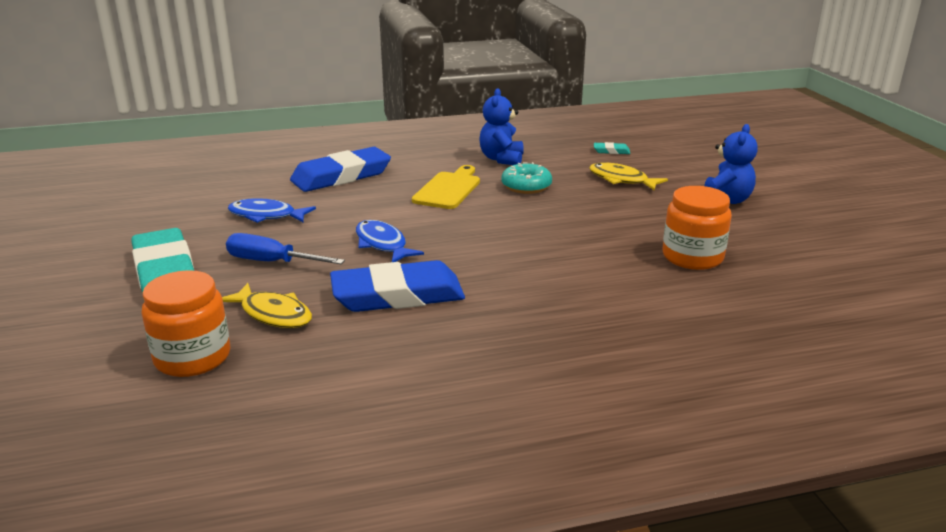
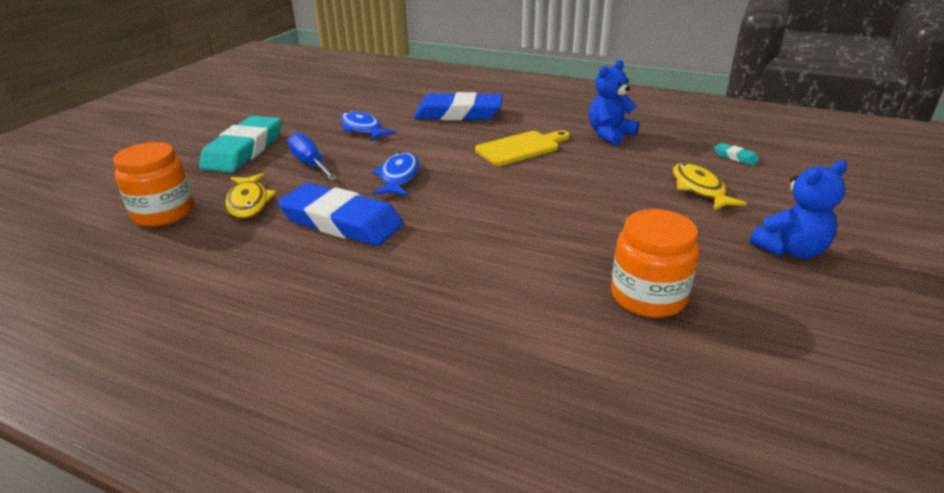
camera: 40 degrees right, 5 degrees up
turquoise donut [501,162,552,194] -> none

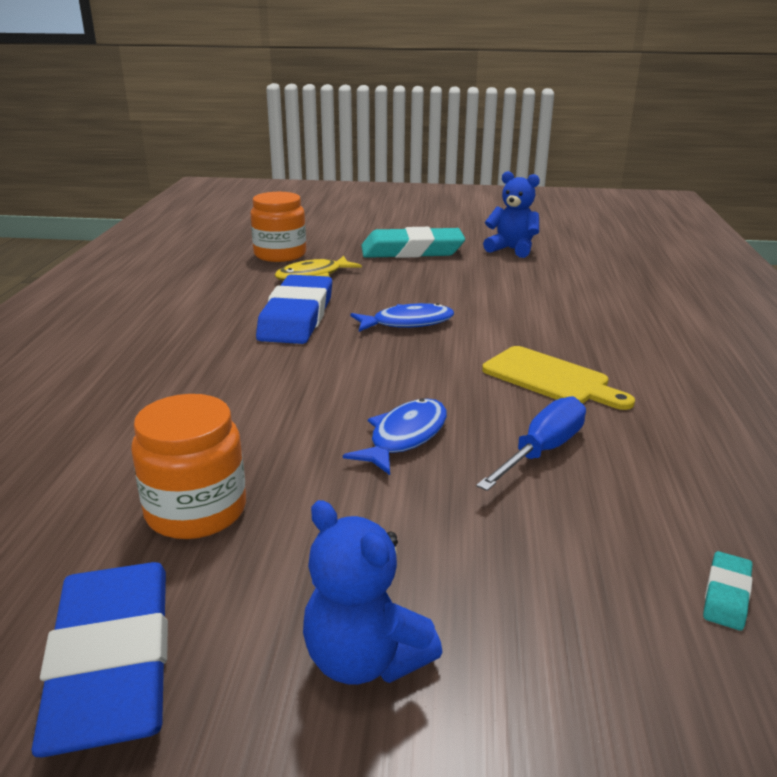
camera: 70 degrees right, 5 degrees down
blue screwdriver [288,132,338,181] -> blue screwdriver moved to [476,396,586,491]
blue fish [340,111,396,141] -> blue fish moved to [343,398,447,475]
blue eraser [414,92,503,120] -> blue eraser moved to [32,562,168,757]
blue teddy bear [589,60,639,145] -> blue teddy bear moved to [483,171,540,258]
yellow fish [673,163,747,210] -> none

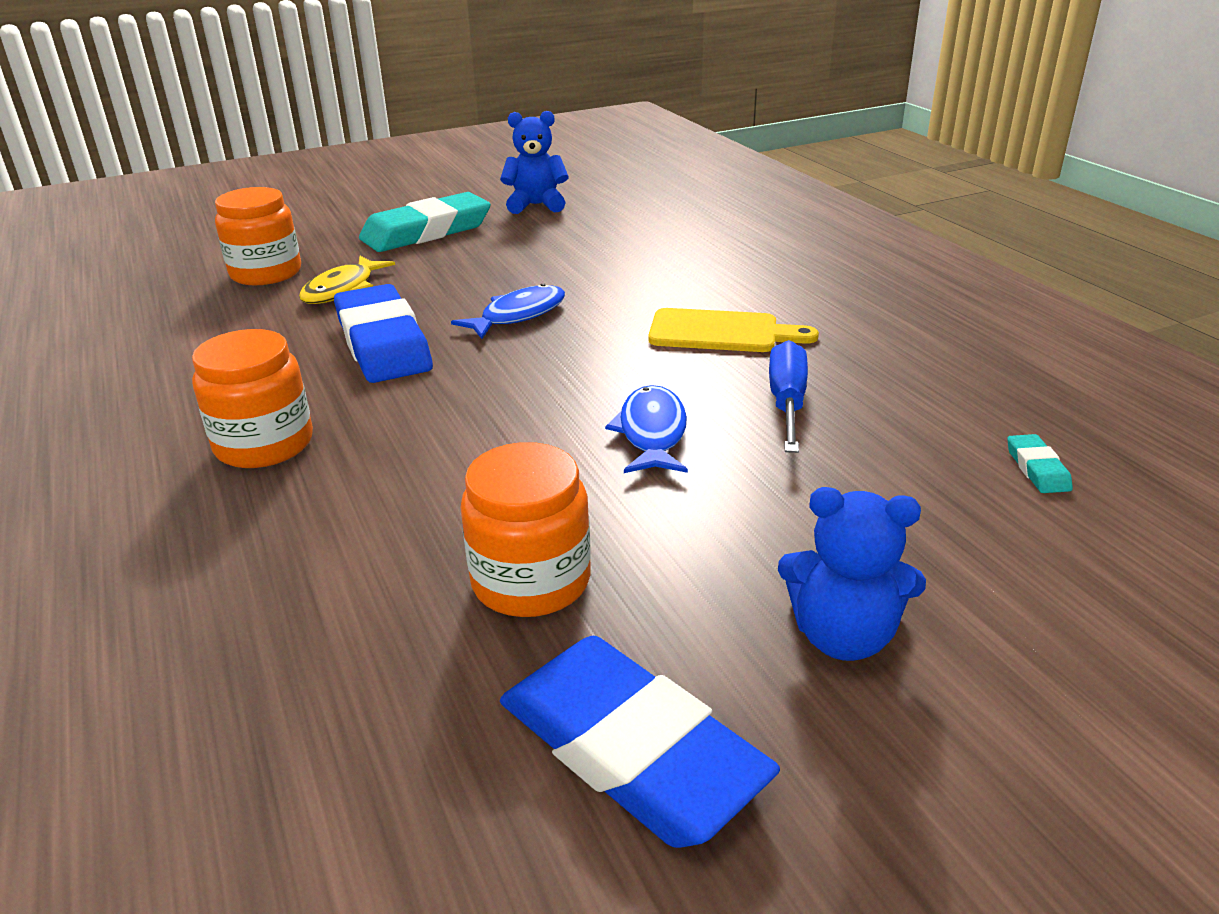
camera: 30 degrees left, 5 degrees up
none -> orange jar [192,329,313,468]

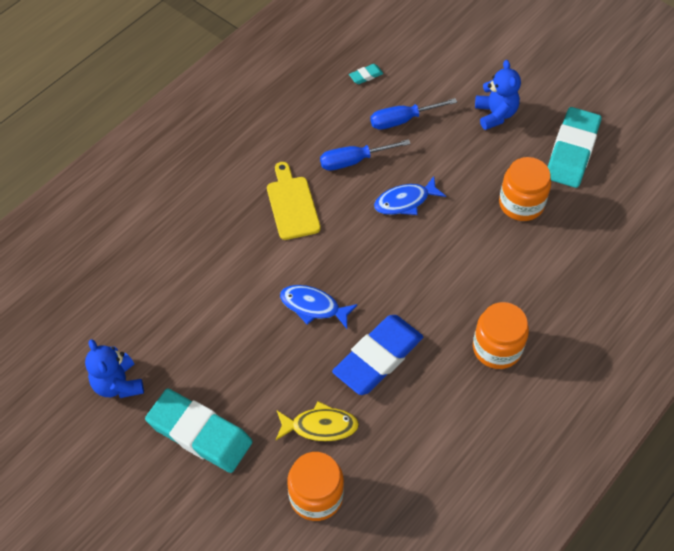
camera: 115 degrees left, 25 degrees up
blue eraser [500,636,780,848] -> turquoise eraser [548,107,601,188]
none -> blue screwdriver [370,98,457,130]

